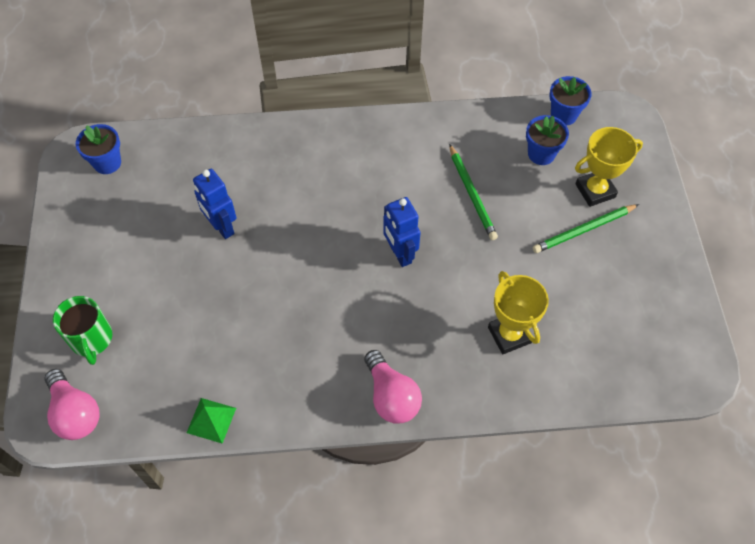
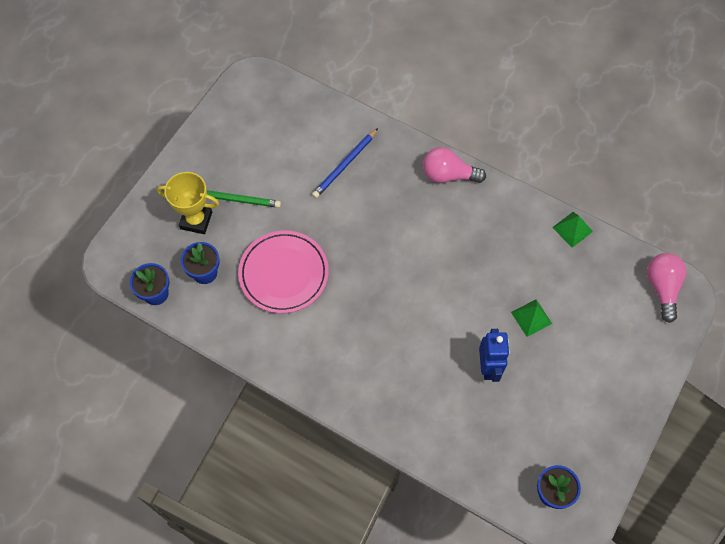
camera: 145 degrees left, 5 degrees up
green mug [53,296,112,365] -> none
pink light bulb [364,350,422,424] -> pink light bulb turned 90 degrees counterclockwise [423,147,486,183]
blue robot [383,197,420,267] -> none
green pencil [449,144,498,240] -> pink plate [238,231,329,313]
yellow trophy [488,271,549,354] -> blue pencil [312,128,378,198]
none -> green pyramid [511,299,552,337]

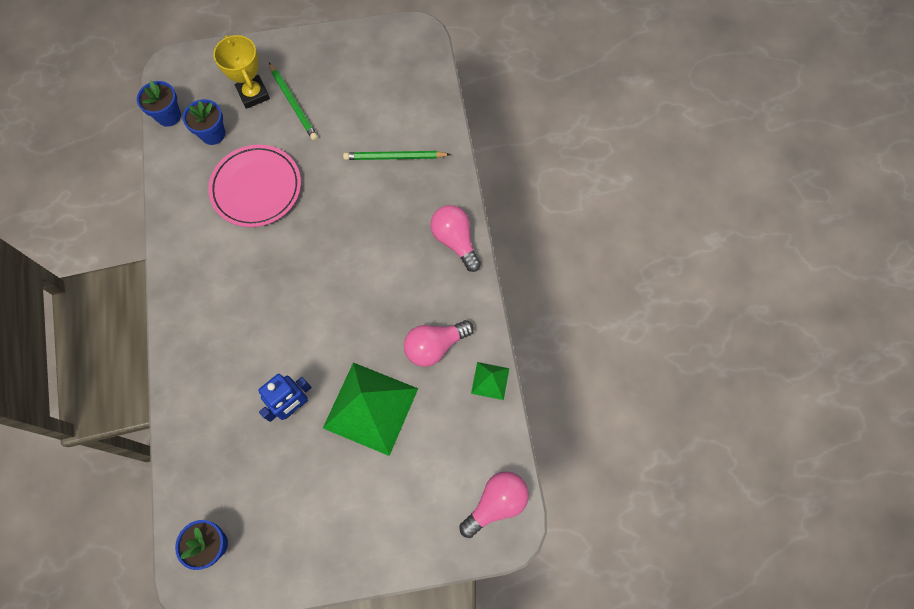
camera: 50 degrees right, 5 degrees up
blue pencil [312,128,378,198] -> green pencil [343,151,451,160]
green pyramid [511,299,552,337] -> green pyramid [323,362,418,456], size x2.17
none -> pink light bulb [404,320,474,367]

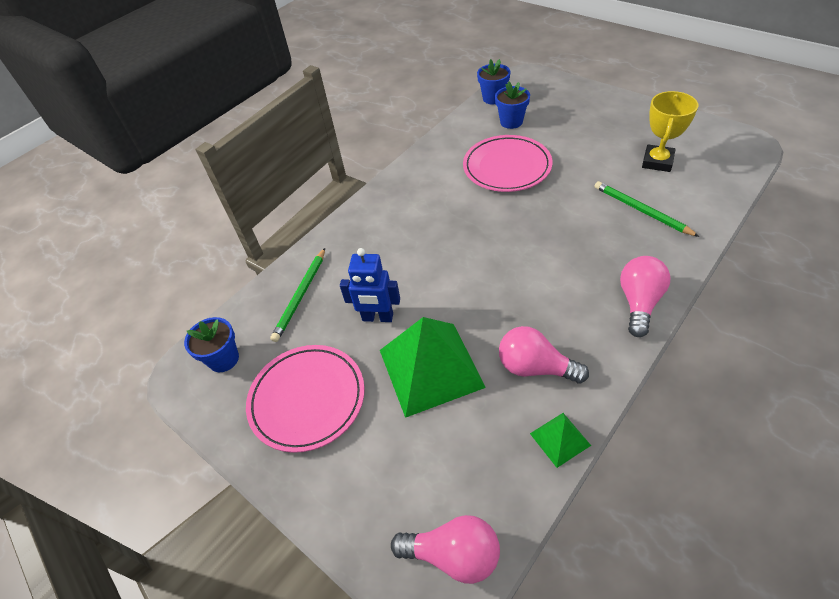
camera: 55 degrees right, 20 degrees down
yellow trophy [213,35,270,109] -> yellow trophy moved to [642,91,698,172]
green pencil [269,63,318,141] -> green pencil moved to [270,248,325,342]
none -> pink plate [246,345,365,453]

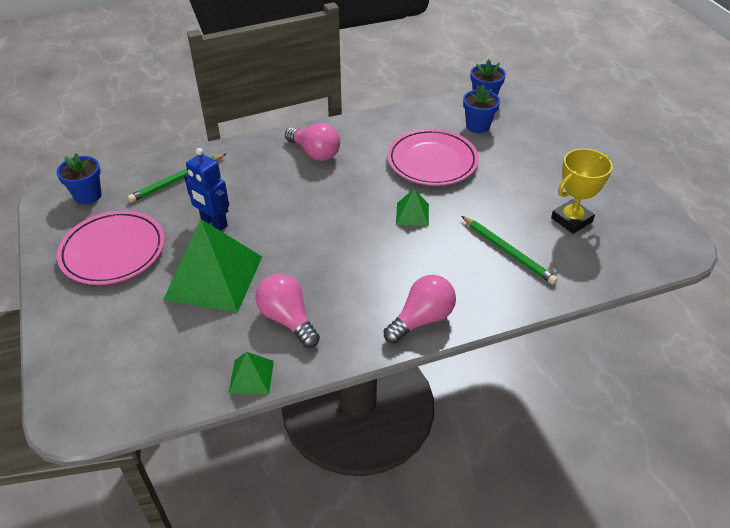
camera: 25 degrees right, 5 degrees down
pink light bulb [391,515,500,584] -> pink light bulb moved to [285,123,340,161]
green pencil [594,181,700,237] -> green pencil turned 150 degrees clockwise [461,216,558,285]
none -> green pyramid [396,189,429,226]

